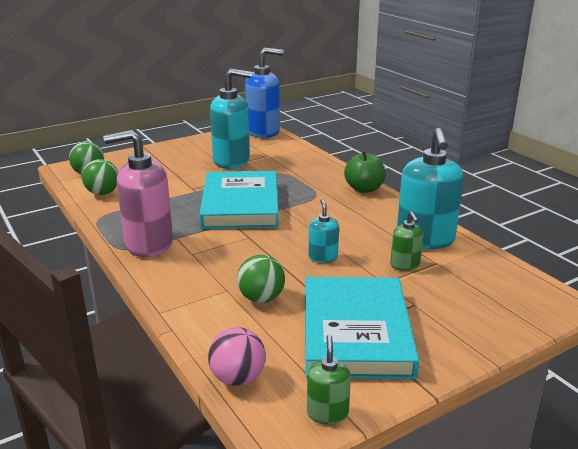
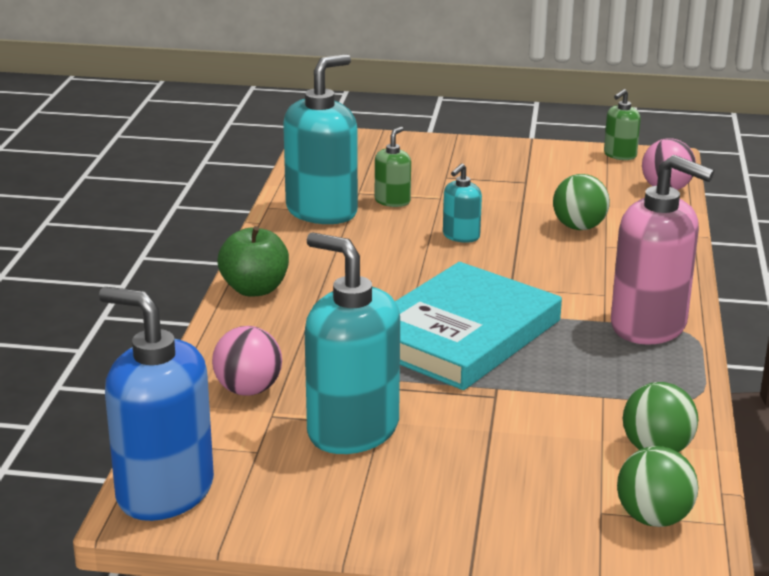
camera: 140 degrees left, 0 degrees up
turquoise book [305,277,419,379] -> none
none -> pink ball [212,326,282,395]

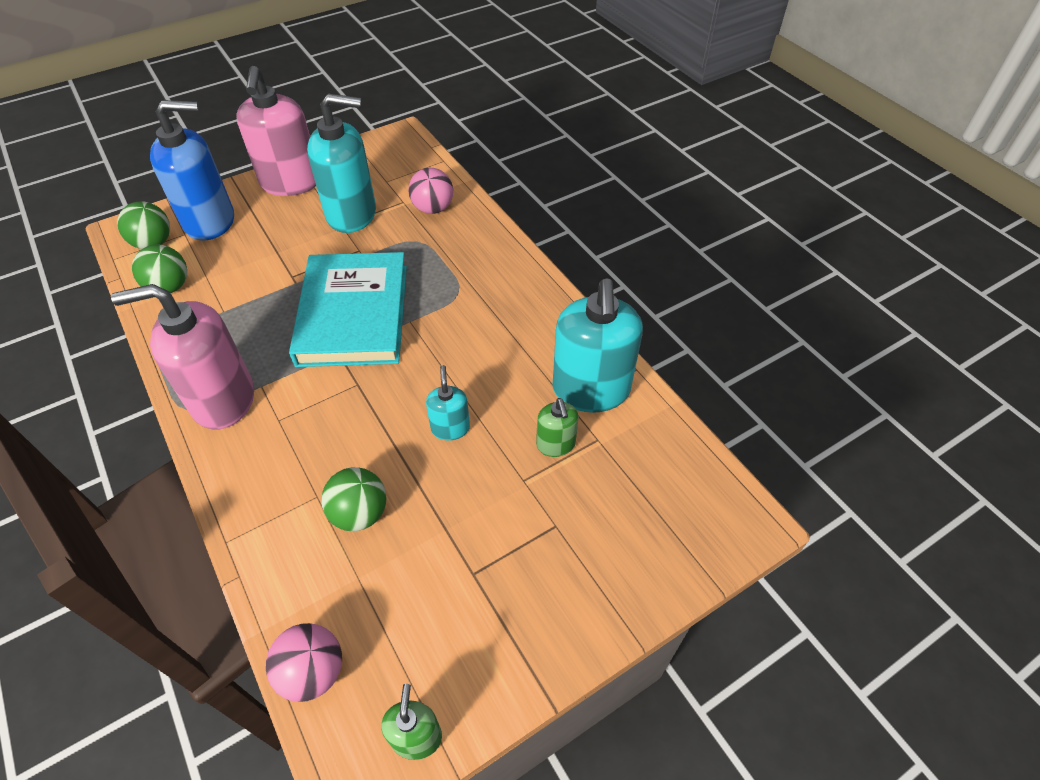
camera: 140 degrees right, 25 degrees up
blue soap dispenser [99,287,214,521] -> blue soap dispenser moved to [150,100,234,241]
green apple [217,226,289,297] -> none
none -> pink soap dispenser [236,66,316,196]

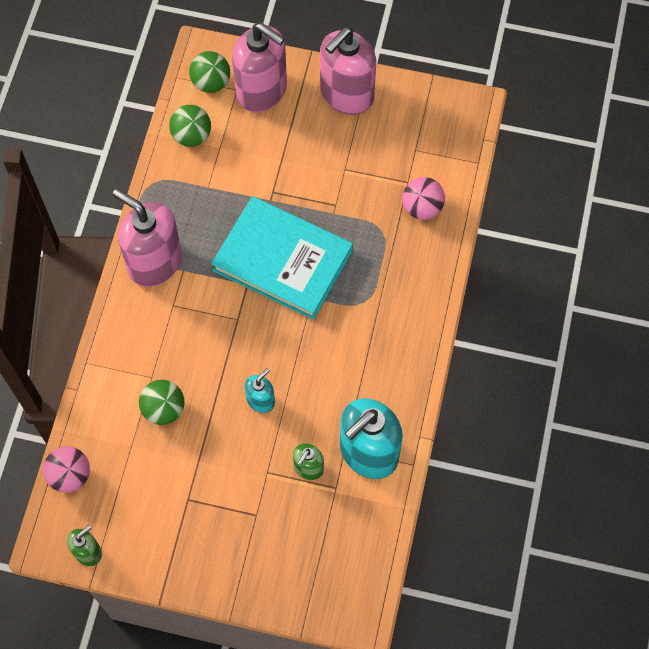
camera: 45 degrees right, 15 degrees up
blue soap dispenser [150,100,234,241] -> pink soap dispenser [232,23,287,113]
turquoise book [289,252,407,367] -> turquoise book turned 75 degrees clockwise [211,196,353,320]
turquoise soap dispenser [307,93,376,233] -> none

